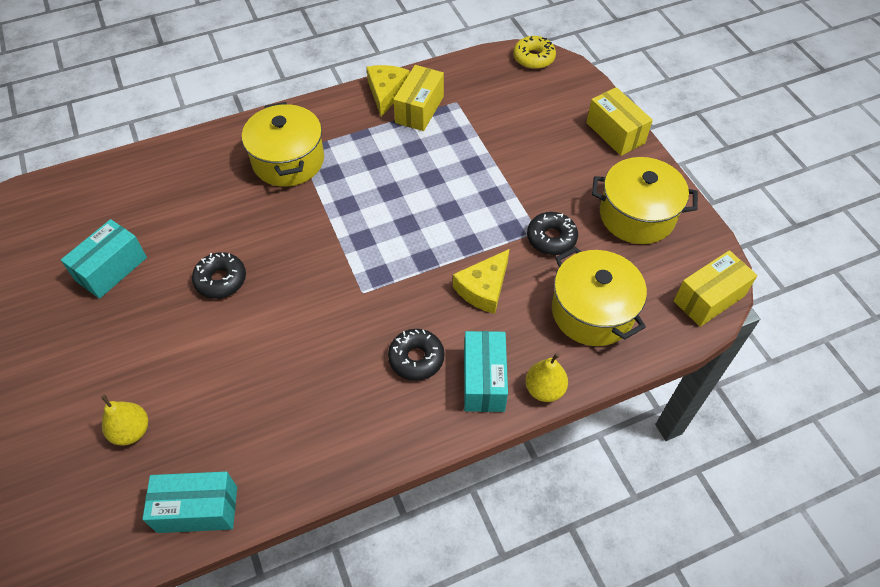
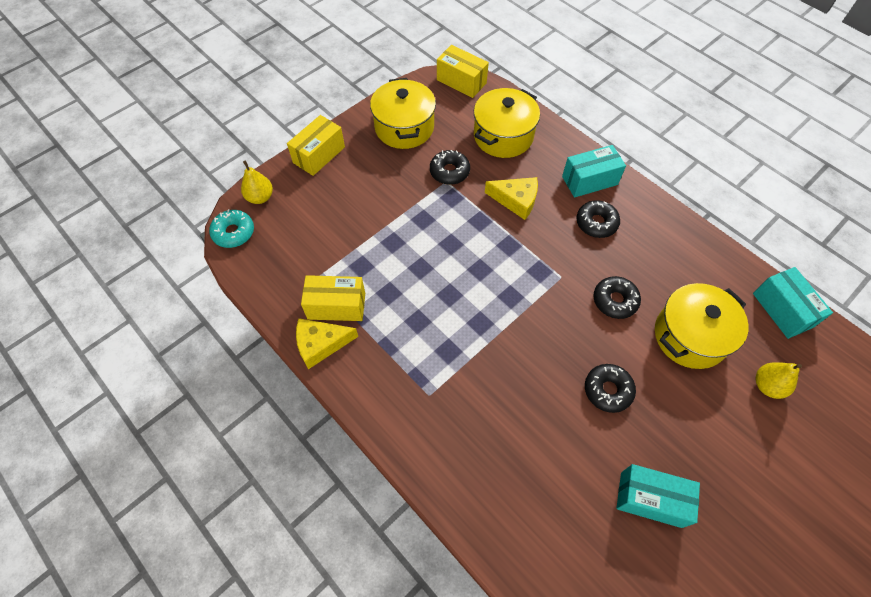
camera: 110 degrees left, 5 degrees up
yellow pot [242,102,324,187] -> yellow pot moved to [655,283,748,369]
yellow donut [513,36,556,69] -> turquoise donut [209,209,254,248]
yellow pear [525,353,568,402] -> yellow pear moved to [241,160,273,204]
none -> black donut [593,276,641,319]

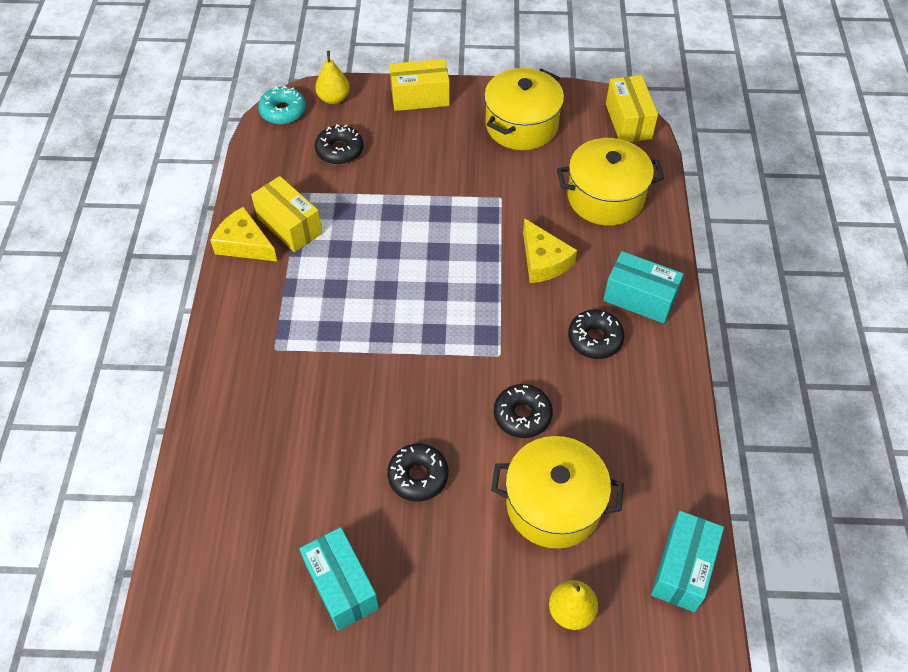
camera: 45 degrees right, 5 degrees down
black donut [430,150,470,185] -> black donut moved to [315,124,364,165]

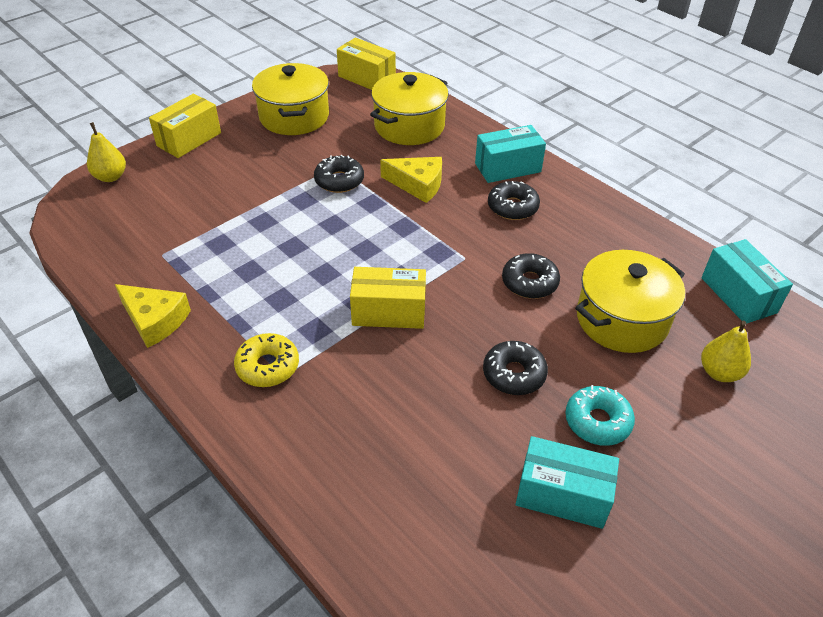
camera: 45 degrees left, 10 degrees down
yellow cheese [210,206,278,262] -> yellow cheese turned 135 degrees counterclockwise [115,284,191,348]
yellow box [251,176,322,252] -> yellow box moved to [350,267,426,329]
turquoise donut [258,86,306,124] -> turquoise donut moved to [565,385,635,446]
black donut [315,124,364,165] -> black donut moved to [314,155,364,193]
none -> yellow donut [234,333,299,387]

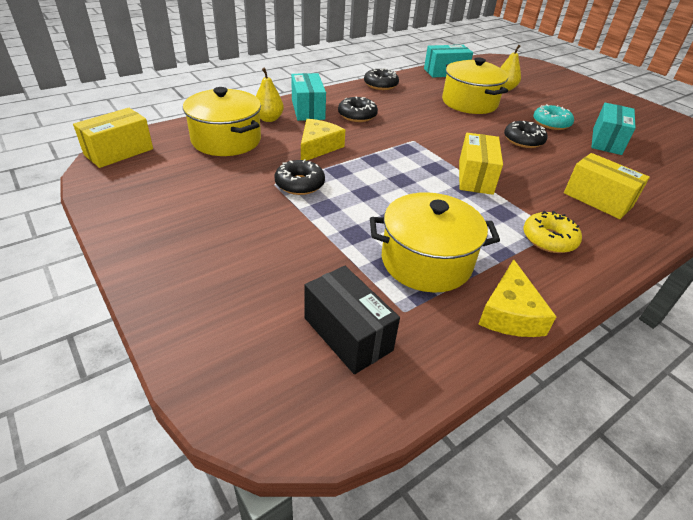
camera: 85 degrees left, 5 degrees down
yellow pear [87,122,126,182] -> yellow pear moved to [256,68,284,122]
yellow cheese [115,284,191,348] -> yellow cheese turned 150 degrees clockwise [478,259,556,337]
yellow box [149,94,221,158] -> yellow box moved to [564,153,650,219]
yellow pot [252,63,329,135] -> yellow pot moved to [370,192,500,293]
black donut [502,253,560,299] -> black donut moved to [364,68,399,90]
none -> black box [305,266,400,374]

